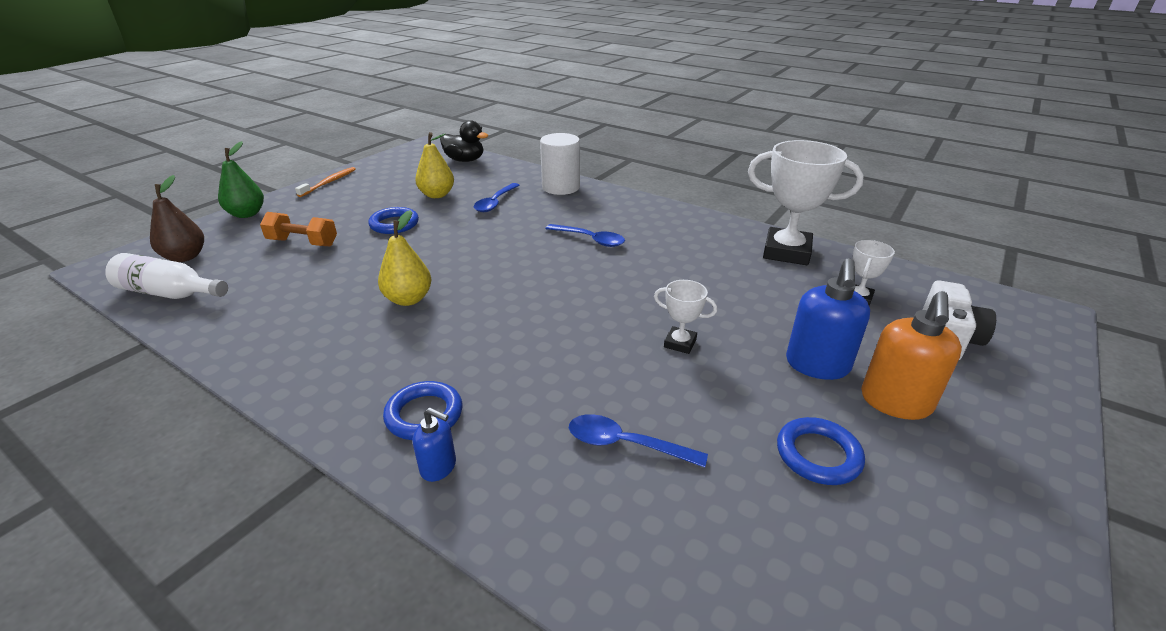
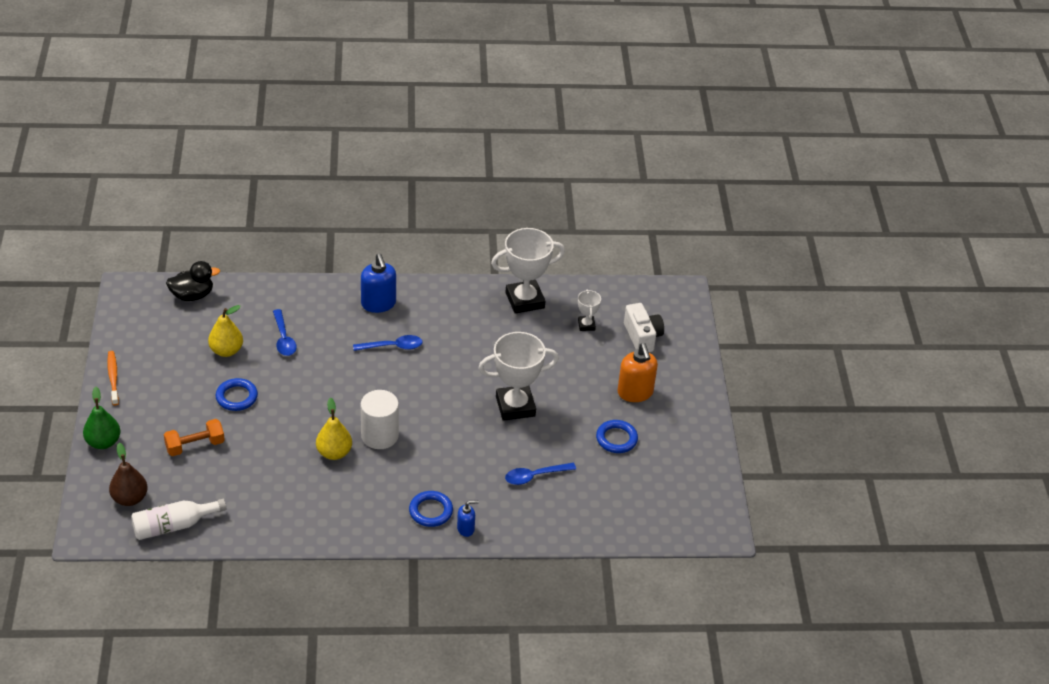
camera: 40 degrees left, 10 degrees up
white cylinder [540,133,580,195] -> white cylinder moved to [361,390,399,449]
white trophy [654,280,717,354] -> white trophy [479,332,559,421], size x2.05
blue soap dispenser [786,258,870,380] -> blue soap dispenser moved to [361,253,396,313]

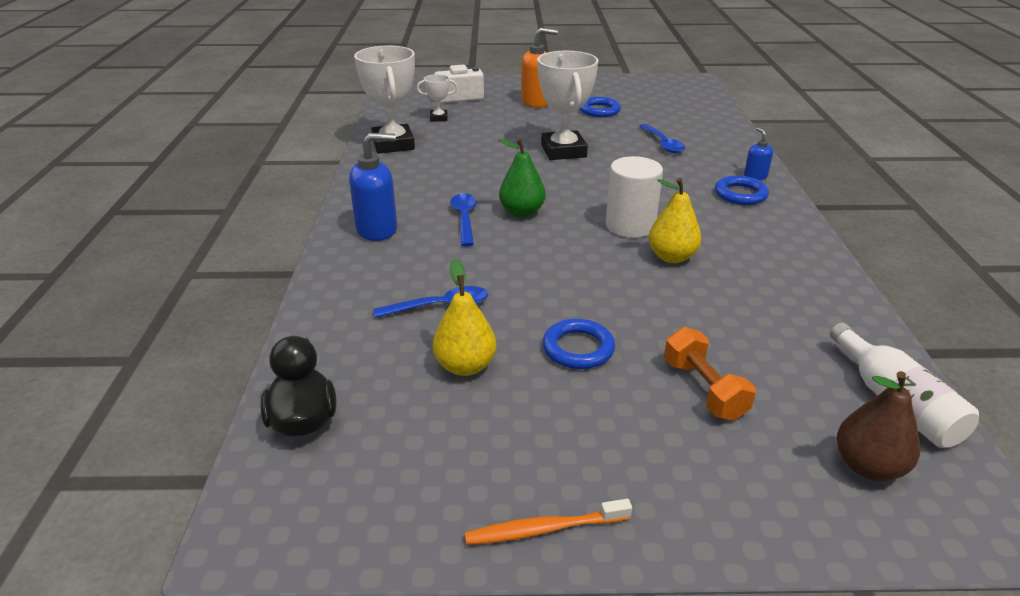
camera: 85 degrees left, 10 degrees down
green pear [83,387,120,449] -> green pear moved to [498,139,546,217]

